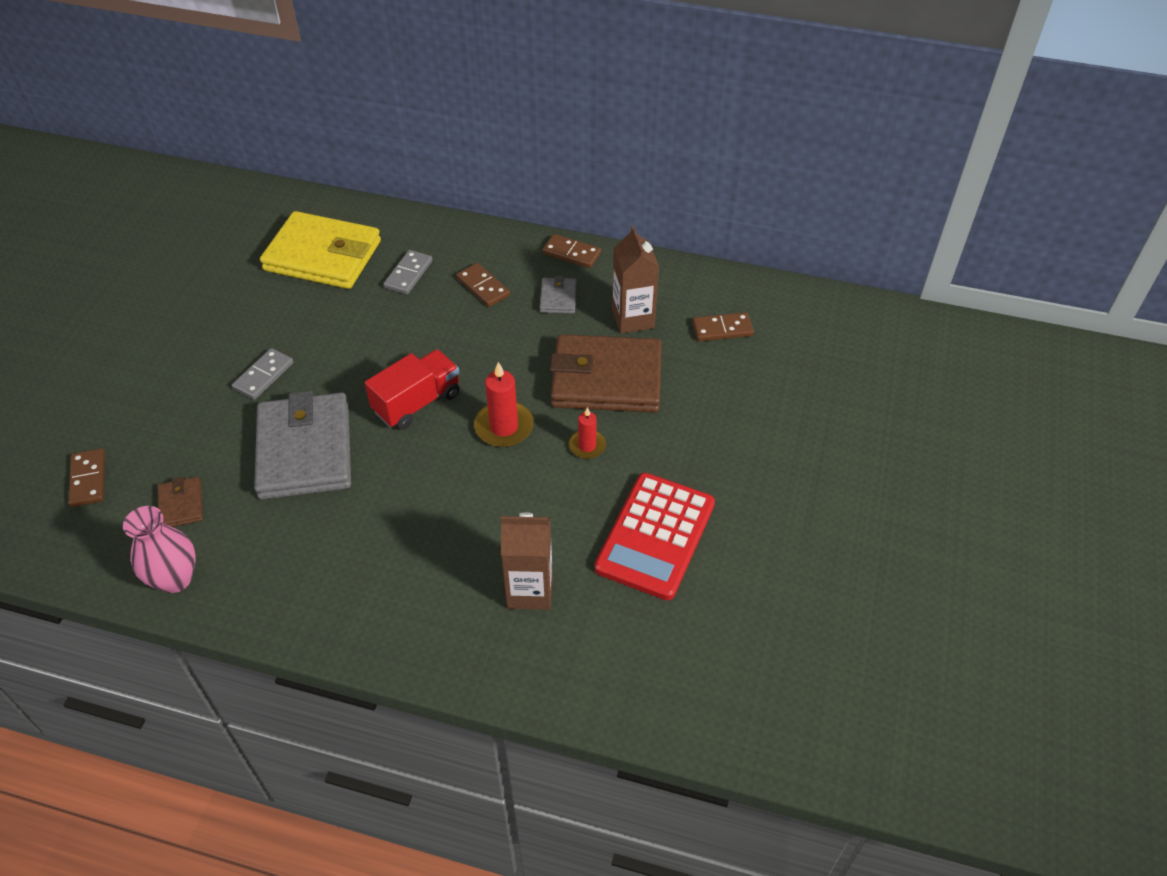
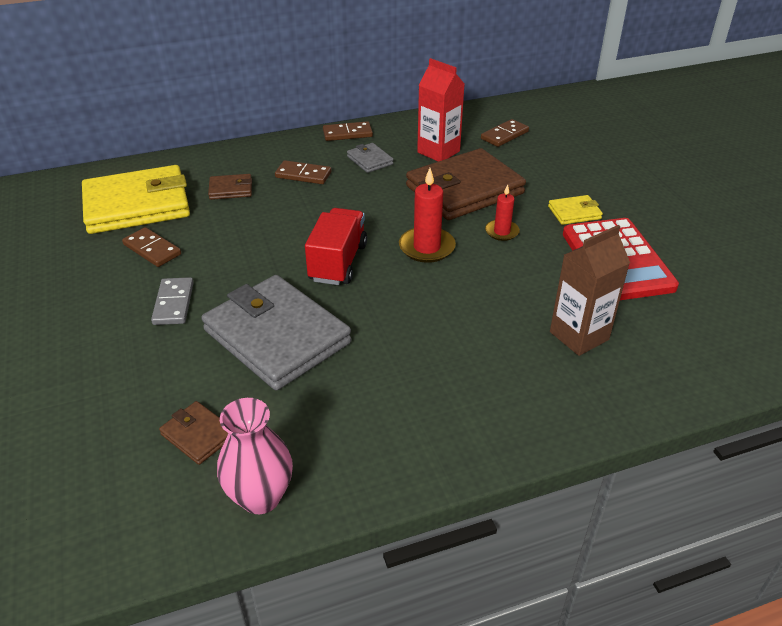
camera: 35 degrees left, 10 degrees down
brown domino [68,448,105,507] -> brown domino moved to [122,227,181,267]
grey domino [383,250,433,295] -> brown wallet [208,174,252,200]
brown carton [612,226,659,334] -> red carton [417,58,464,162]
none -> yellow wallet [548,195,603,225]

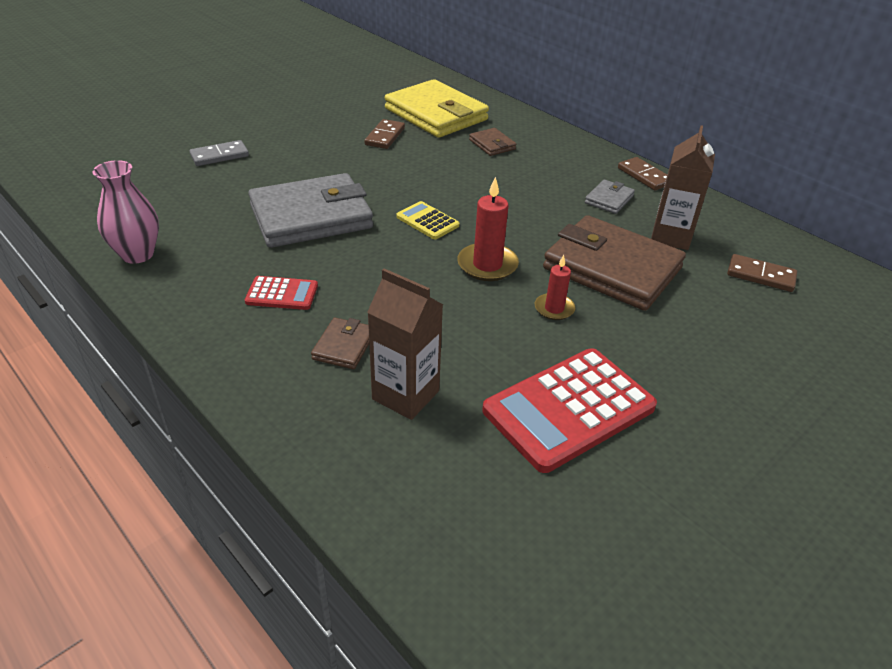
camera: 65 degrees right, 0 degrees up
grey domino [151,277,194,325] -> grey domino moved to [189,140,249,166]
brown wallet [159,401,228,465] -> brown wallet moved to [311,317,369,369]
grey wallet [201,275,351,390] -> grey wallet turned 45 degrees clockwise [248,173,373,248]
brown domino [275,160,332,184] -> none
red truck [305,208,367,285] -> yellow calculator [396,201,459,239]
red carton [417,58,464,162] -> brown carton [651,125,715,250]
yellow wallet [548,195,603,225] -> none
none -> red calculator [245,276,318,310]

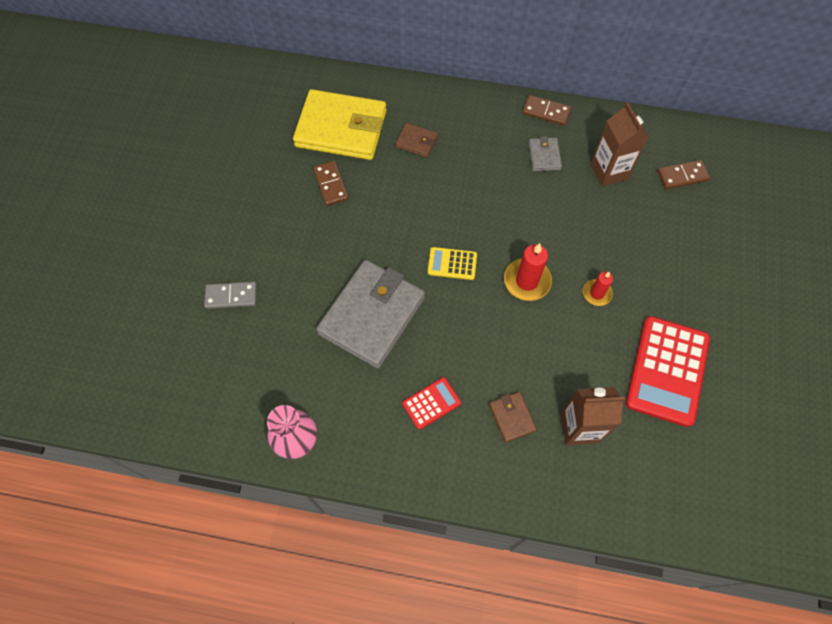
camera: 35 degrees left, 25 degrees up
grey domino [189,140,249,166] -> grey domino turned 60 degrees clockwise [204,282,257,309]
brown wallet [543,215,686,311] -> none

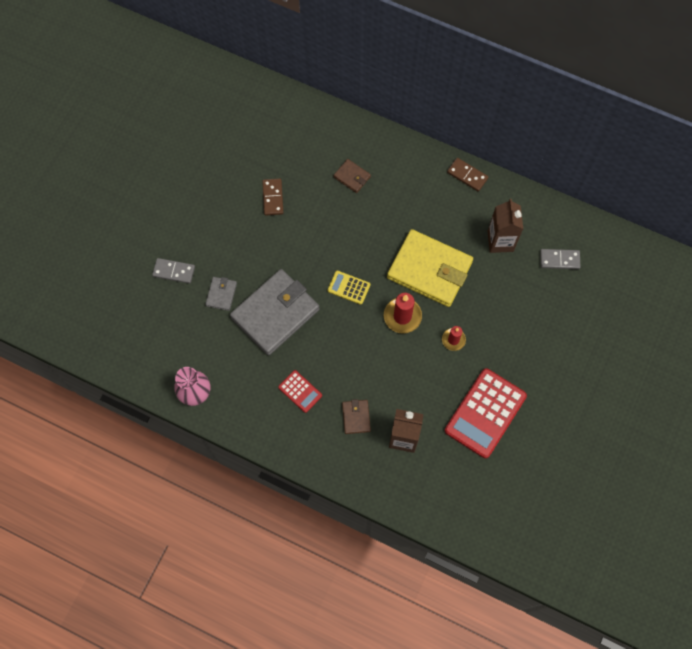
camera: 15 degrees right, 5 degrees up
yellow wallet [293,89,387,160] -> yellow wallet moved to [387,229,473,307]
red calculator [402,377,461,430] -> red calculator turned 60 degrees clockwise [278,370,322,413]
grey wallet [528,136,562,171] -> grey wallet moved to [205,277,237,311]
brown domino [658,160,710,189] -> grey domino [540,249,580,269]

